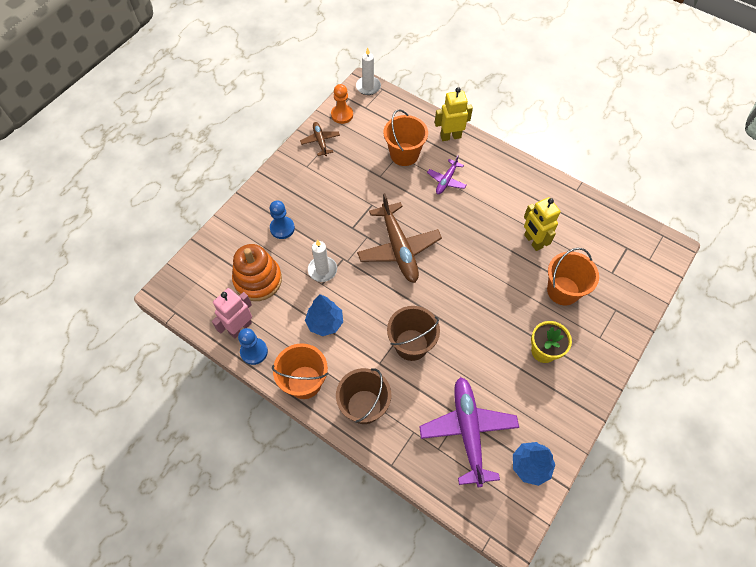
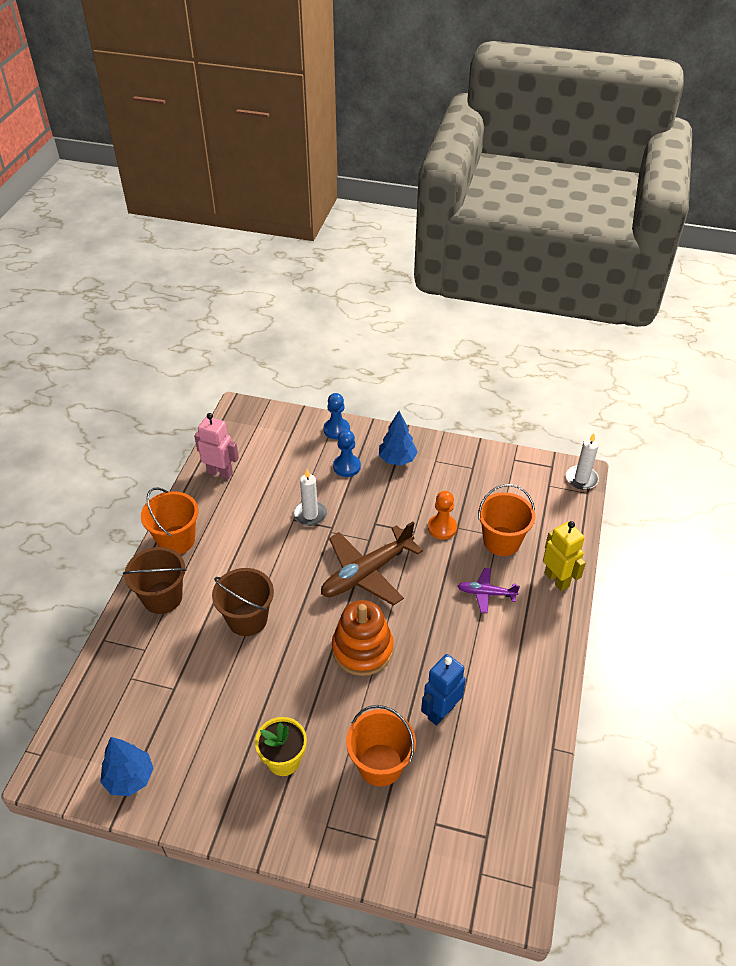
camera: 70 degrees right, 15 degrees down
orange stacking toy [232,244,282,301] -> orange stacking toy moved to [332,600,394,676]
blue pawn [238,328,268,365] -> blue pawn moved to [323,393,350,439]
brown plane [300,122,340,156] -> none
blue tree [305,294,343,336] -> blue tree moved to [379,411,418,466]
orange pawn [331,84,353,124] -> orange pawn moved to [428,491,457,540]
purple plane [419,377,519,487] -> none
yellow robot [524,197,560,251] -> blue robot [421,654,466,726]

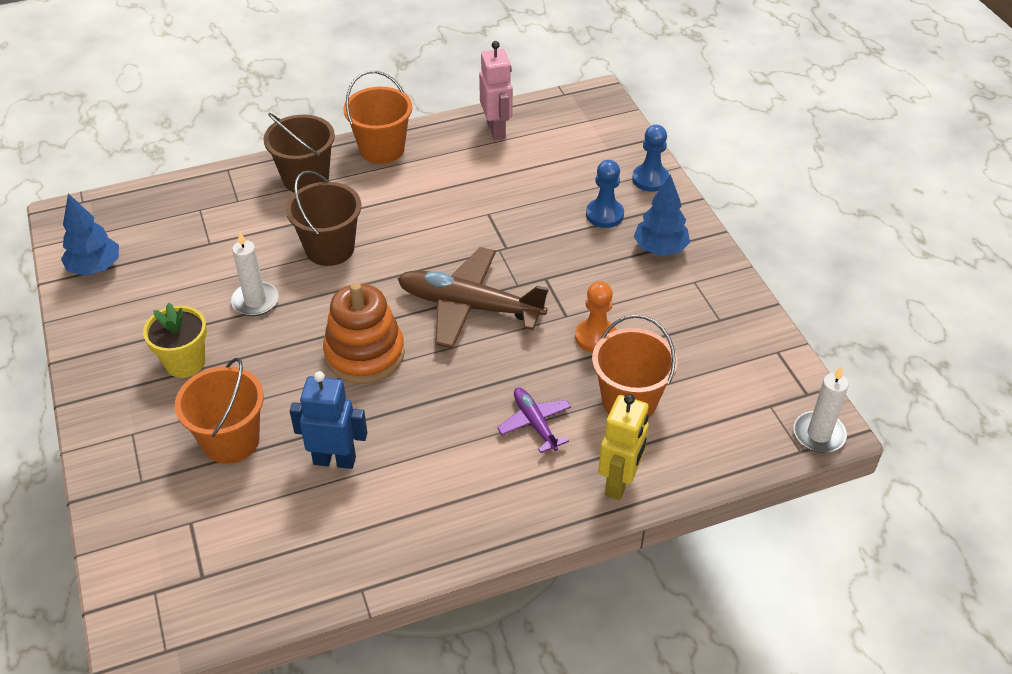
camera: 55 degrees right, 0 degrees up
white candle [294,469,327,526] -> white candle moved to [231,231,279,316]

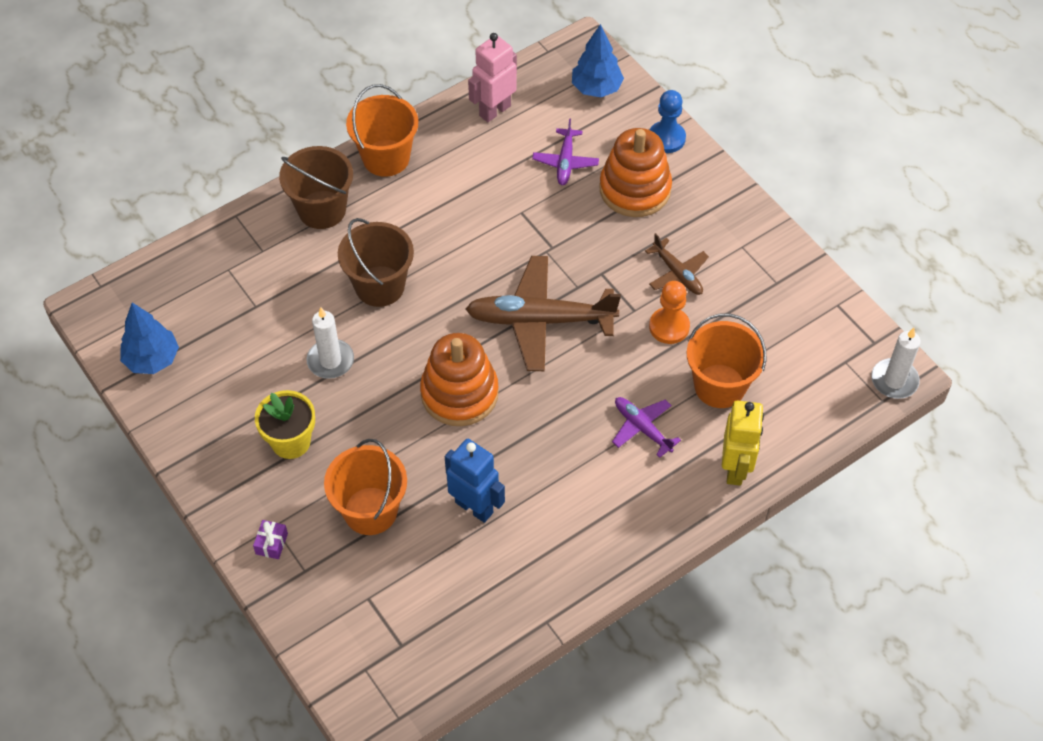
camera: 15 degrees left, 10 degrees up
blue robot [290,371,367,469] -> blue robot turned 45 degrees clockwise [445,439,505,523]
pink robot [479,41,513,140] -> pink robot turned 105 degrees counterclockwise [468,33,517,122]
blue pawn [586,160,624,228] -> orange stacking toy [599,128,672,217]
blue tree [634,174,690,256] -> blue tree moved to [572,24,624,97]
none -> purple gift [253,520,288,559]
none -> purple plane [532,118,599,185]
none -> brown plane [645,233,709,295]

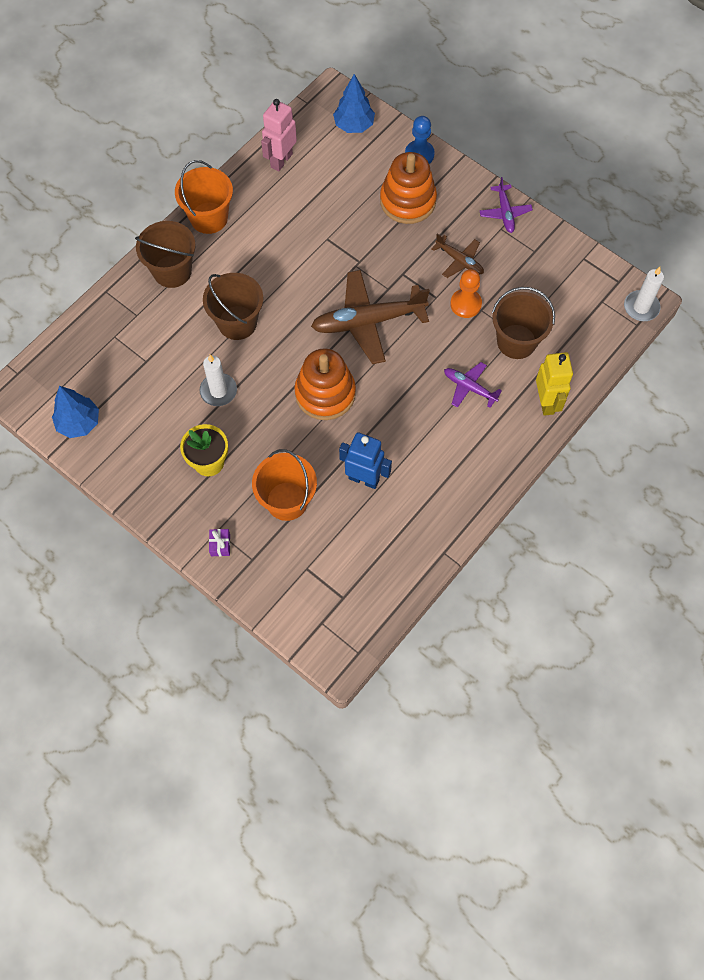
camera: 15 degrees left, 10 degrees up
purple plane [532,118,599,185] -> purple plane moved to [480,177,533,233]
orange bucket [687,314,766,408] -> brown bucket [492,287,555,359]

